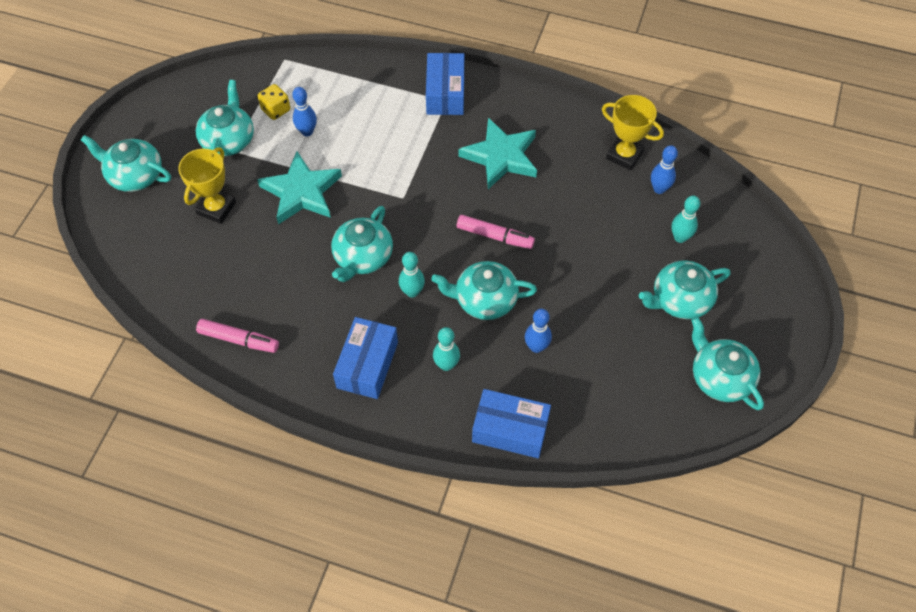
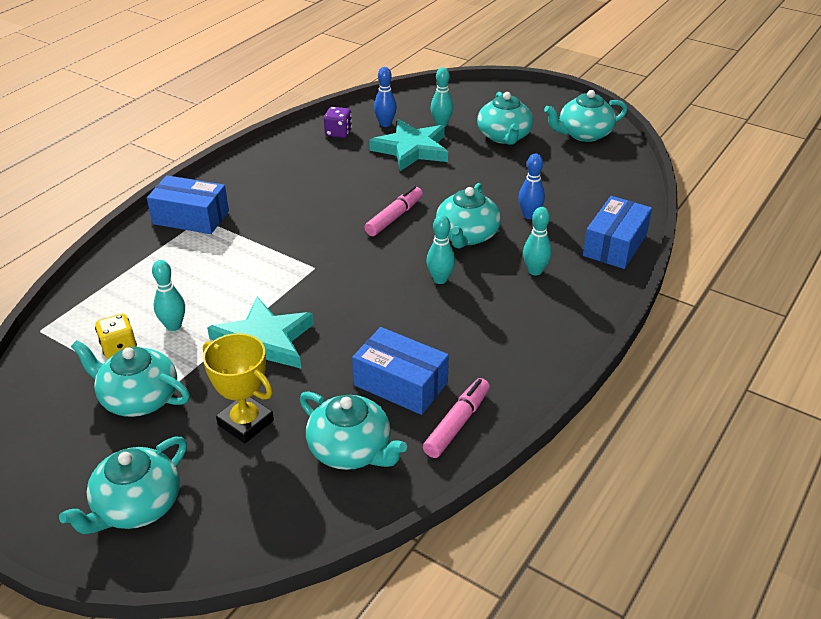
camera: 75 degrees left, 20 degrees down
blue bowling pin [292,87,317,136] -> turquoise bowling pin [152,260,185,331]
turquoise teapot [331,206,393,282] -> turquoise teapot moved to [299,391,407,470]
blue box [333,317,398,399] -> blue box moved to [352,327,449,415]
turquoise star [458,118,537,189] -> turquoise star moved to [369,119,448,171]
yellow trophy [602,95,664,170] -> purple dice [324,107,352,138]

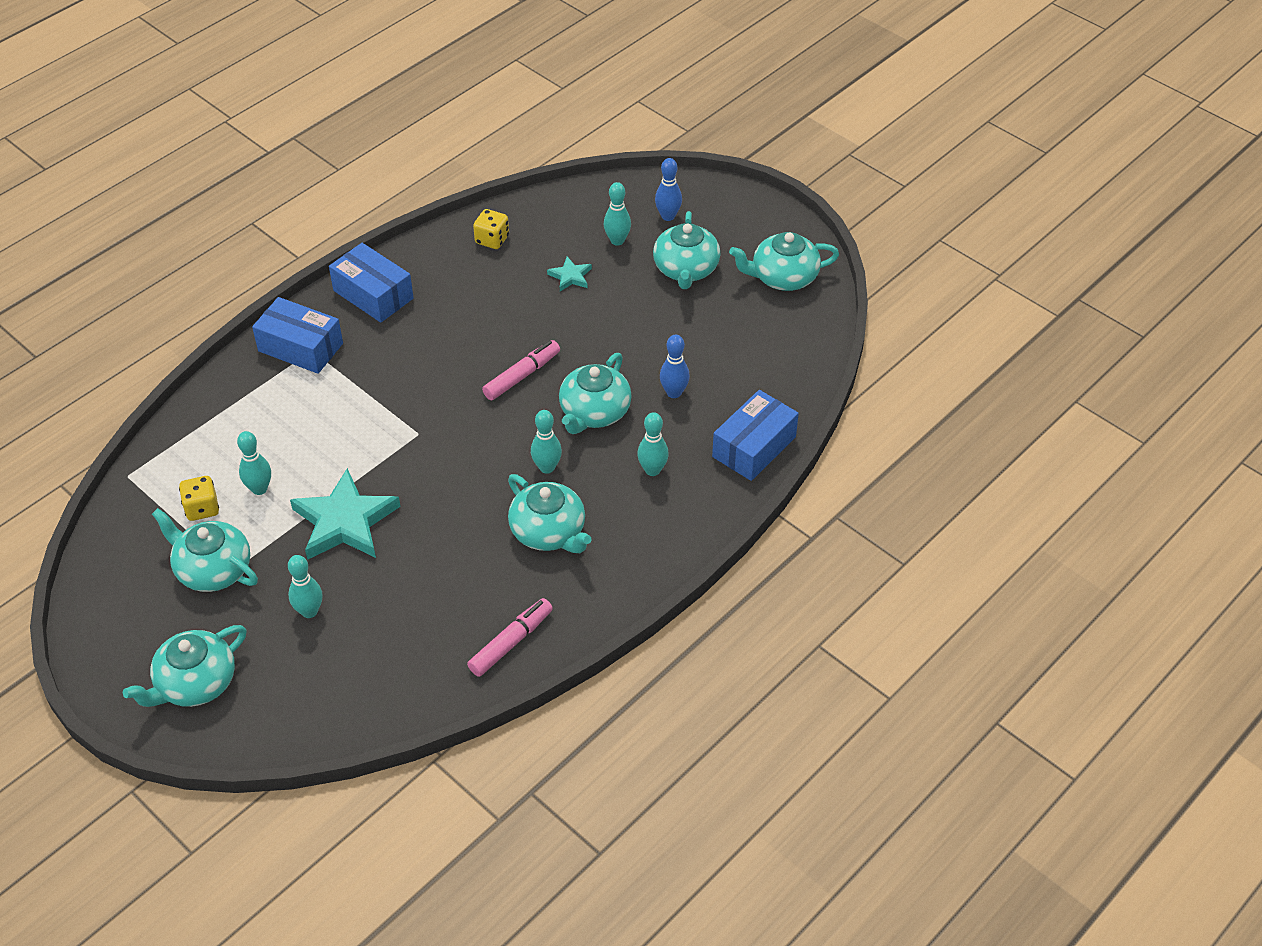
camera: 10 degrees right, 10 degrees up
yellow trophy [203,333,274,443] -> turquoise bowling pin [288,555,323,618]
turquoise teapot [299,391,407,470] -> turquoise teapot moved to [508,474,591,553]
purple dice [324,107,352,138] -> yellow dice [473,209,509,249]
blue box [352,327,449,415] -> blue box moved to [329,243,414,323]
turquoise star [369,119,448,171] -> turquoise star [547,257,592,291], size x0.47
blue bowling pin [374,67,397,127] -> blue bowling pin moved to [655,158,682,221]

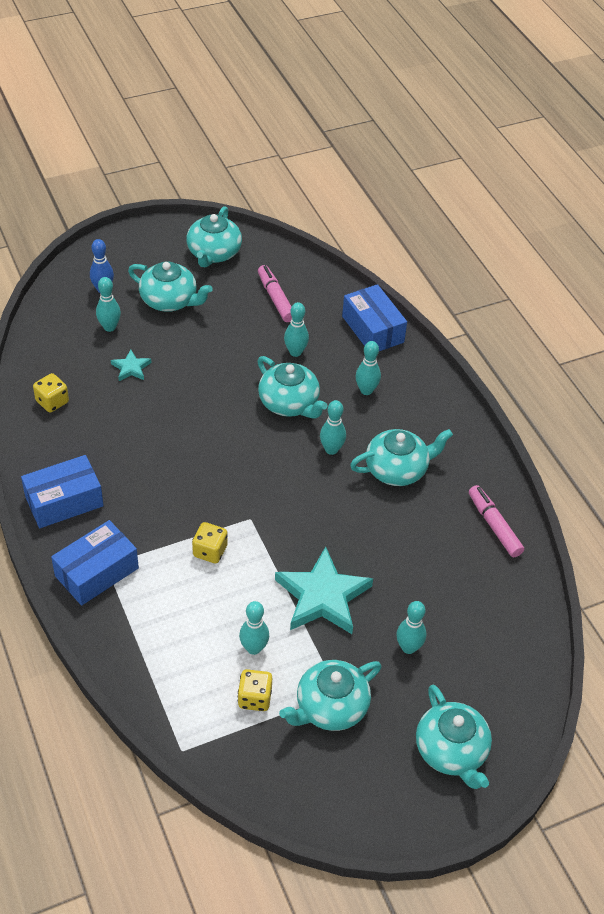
camera: 70 degrees left, 0 degrees up
pink marker [482,340,560,400] -> pink marker moved to [258,265,292,322]
blue bowling pin [660,335,690,398] -> turquoise bowling pin [284,302,309,357]
none -> yellow dice [192,522,227,563]

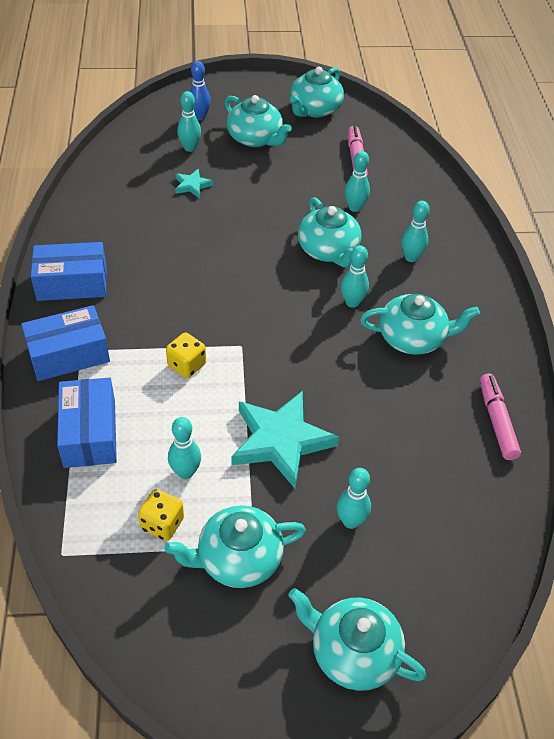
camera: 20 degrees right, 0 degrees up
yellow dice [33,373,69,413] -> none
blue box [342,284,407,351] -> blue box moved to [57,377,117,468]
turquoise teapot [416,685,492,789] -> turquoise teapot turned 120 degrees clockwise [288,588,427,691]

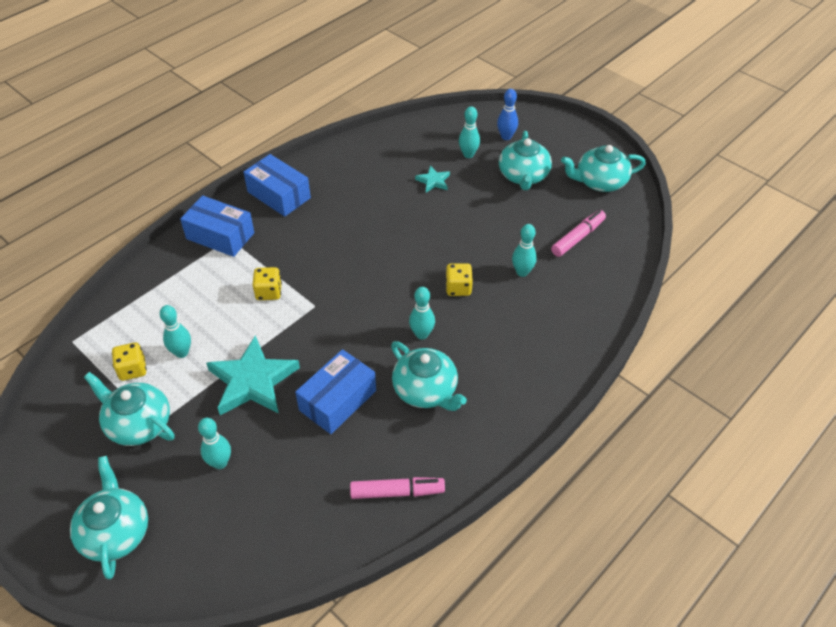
camera: 50 degrees right, 0 degrees up
blue box [57,377,117,468] -> blue box moved to [295,349,376,434]
turquoise teapot [298,197,362,268] -> yellow dice [446,263,473,296]
turquoise bowling pin [401,201,430,262] -> none
pink marker [480,374,521,460] -> pink marker turned 45 degrees clockwise [350,477,445,499]

